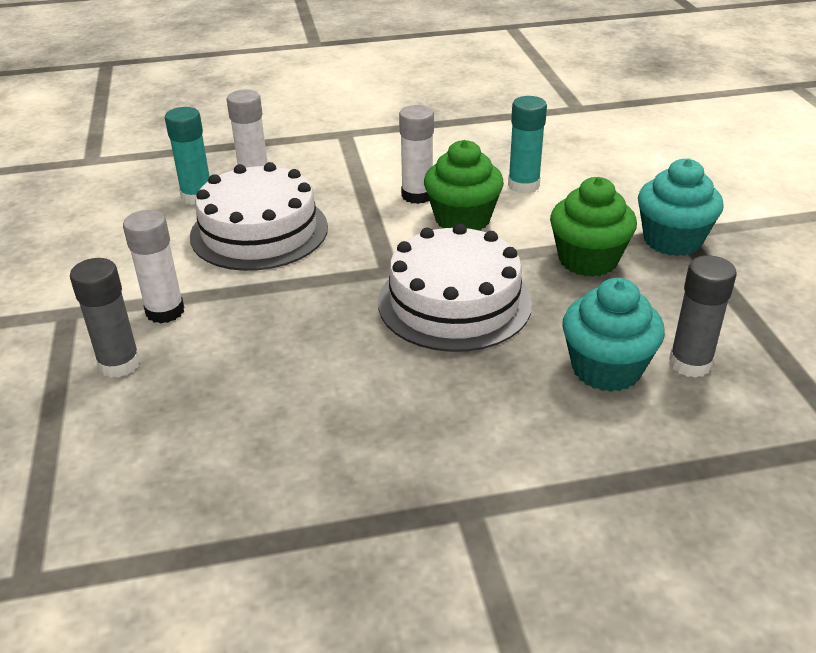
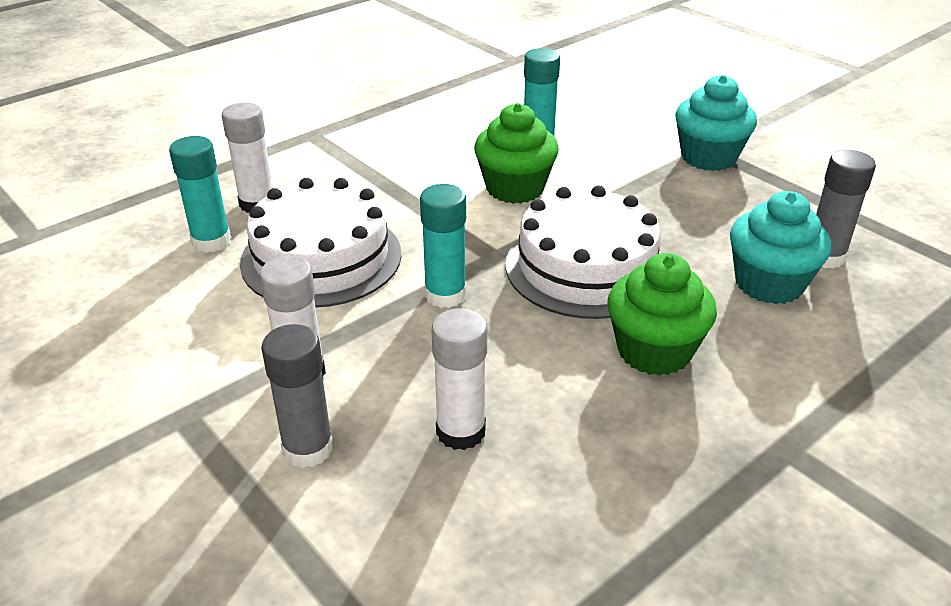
camera: 30 degrees left, 0 degrees up
white glue stick [399,105,434,204] -> white glue stick moved to [431,309,487,450]
green cupcake [550,177,637,277] -> green cupcake moved to [607,253,717,376]
none -> turquoise glue stick [420,184,466,308]

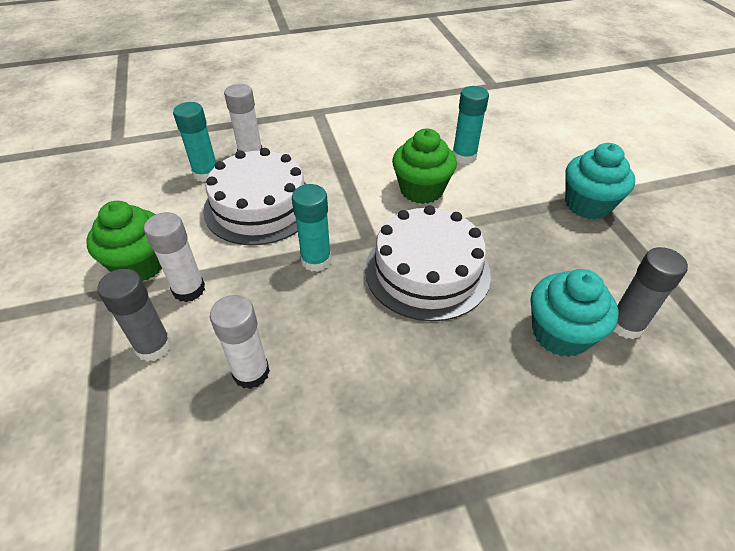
camera: 25 degrees right, 10 degrees up
green cupcake [607,253,717,376] -> green cupcake moved to [86,201,162,281]

